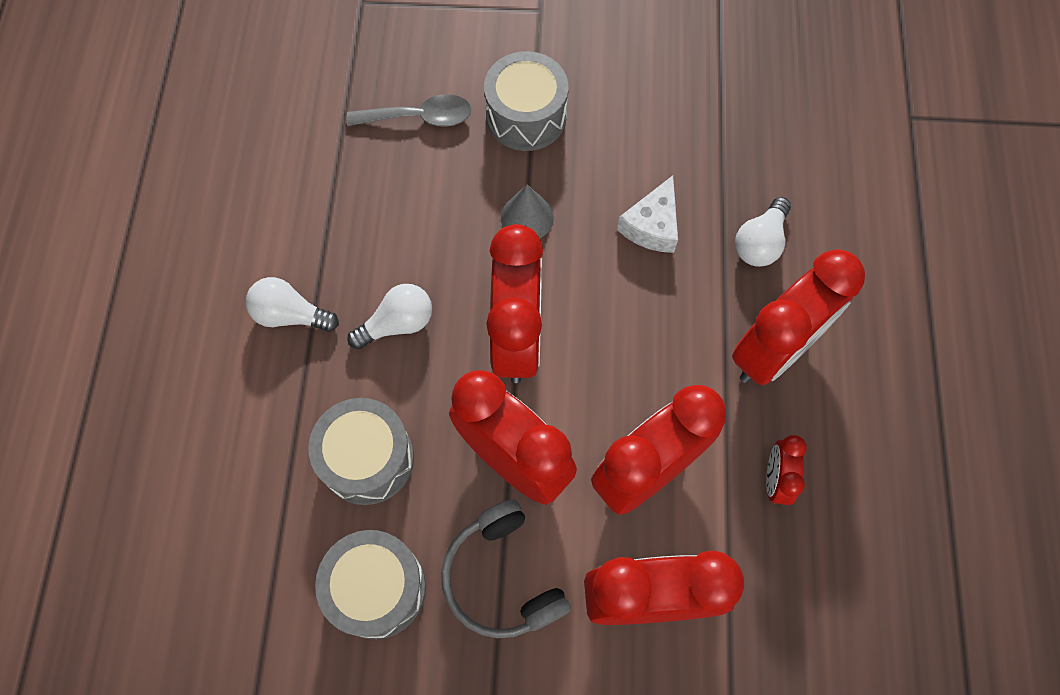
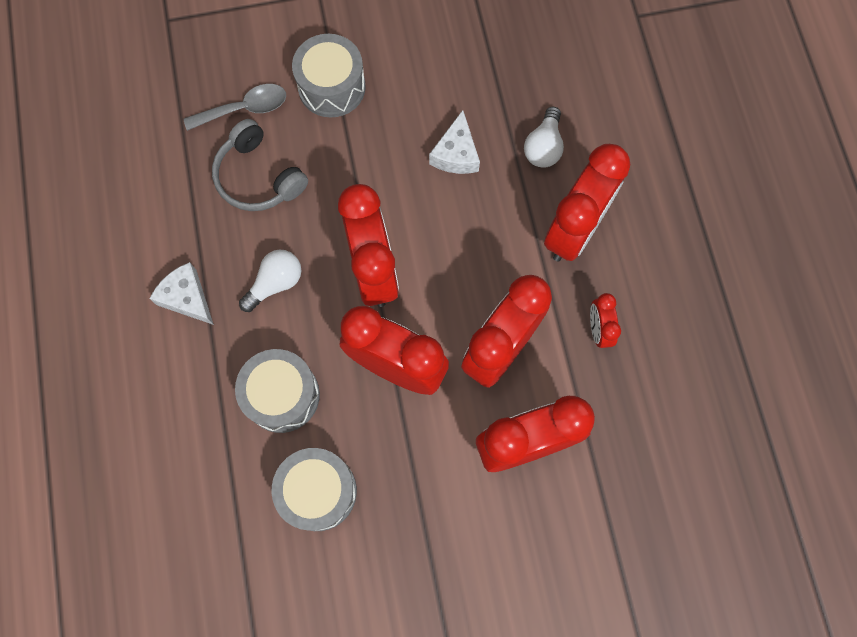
camera: 15 degrees left, 5 degrees up
white light bulb [246,277,339,332] -> white cheese [149,262,214,325]
grey headphones [441,500,571,638] -> grey headphones moved to [212,119,308,211]
grey cone [501,184,554,238] -> none

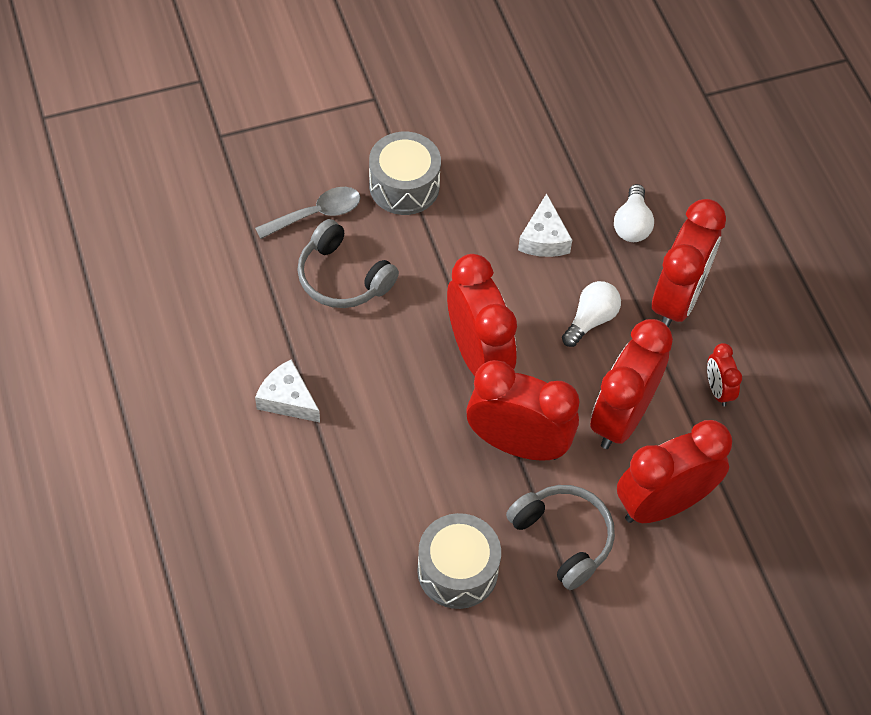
camera: 10 degrees left, 15 degrees down
grey drum [235,349,320,433] -> none
white light bulb [239,249,301,312] -> white light bulb moved to [562,281,621,347]
none -> grey headphones [506,485,615,590]

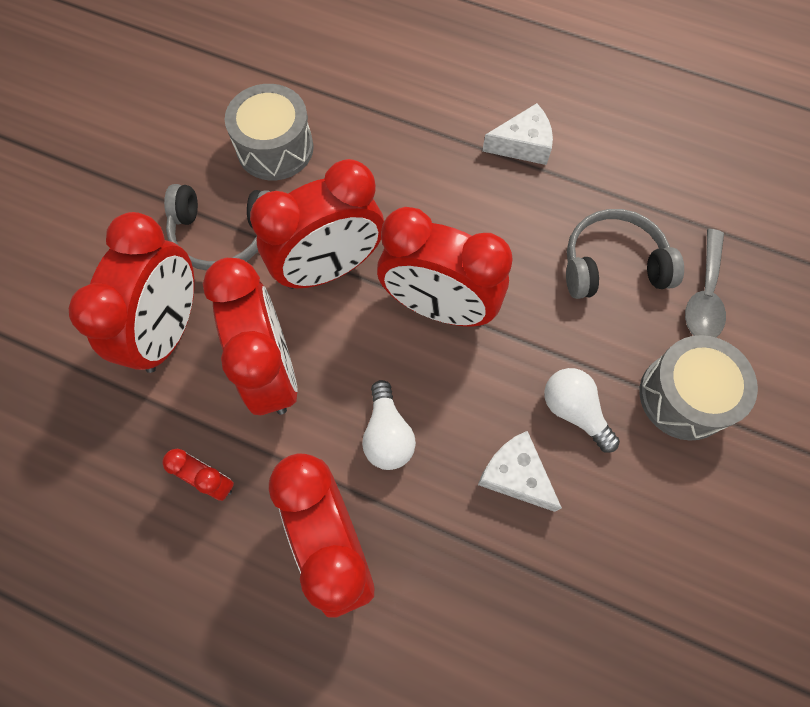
camera: 135 degrees right, 10 degrees up
white light bulb [614,184,654,242] -> white light bulb moved to [544,368,620,453]

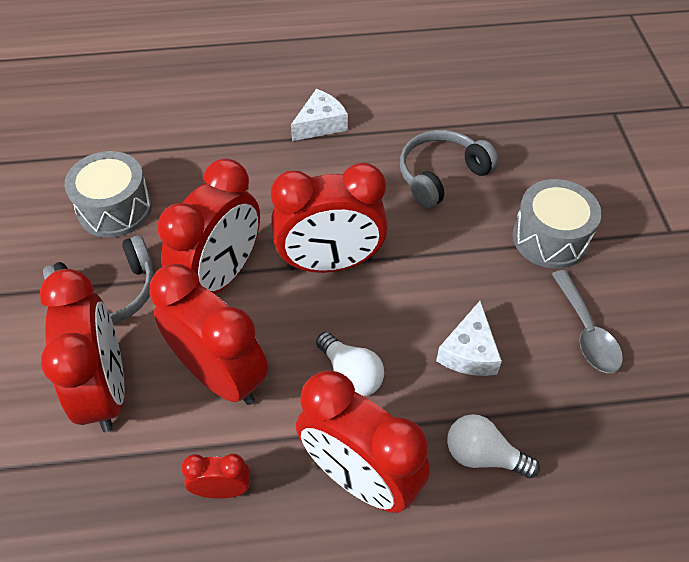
camera: 30 degrees left, 15 degrees down
white cheese [478,431,562,512] -> white cheese turned 90 degrees counterclockwise [436,301,502,376]
white light bulb [544,368,620,453] -> white light bulb moved to [447,414,540,478]
grey spoon [685,229,726,337] -> grey spoon moved to [552,270,623,373]

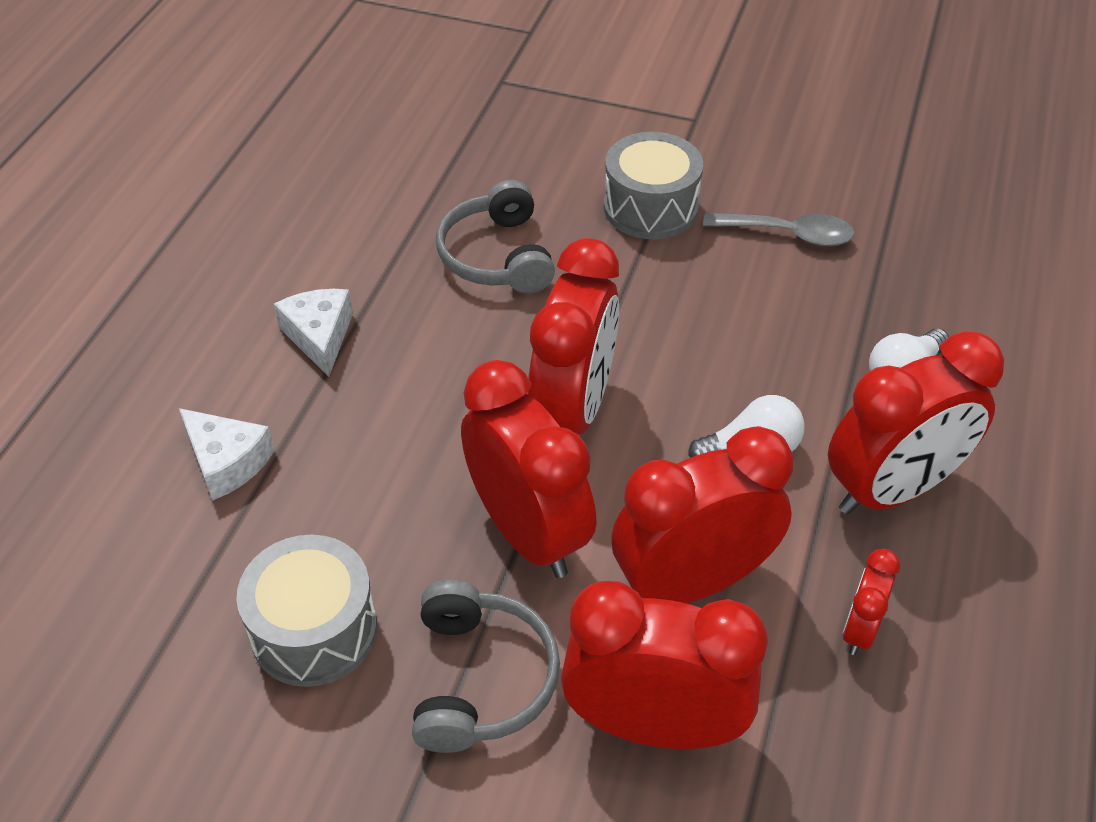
camera: 65 degrees left, 5 degrees down
white cheese [436,301,502,376] -> white cheese moved to [179,408,275,501]

